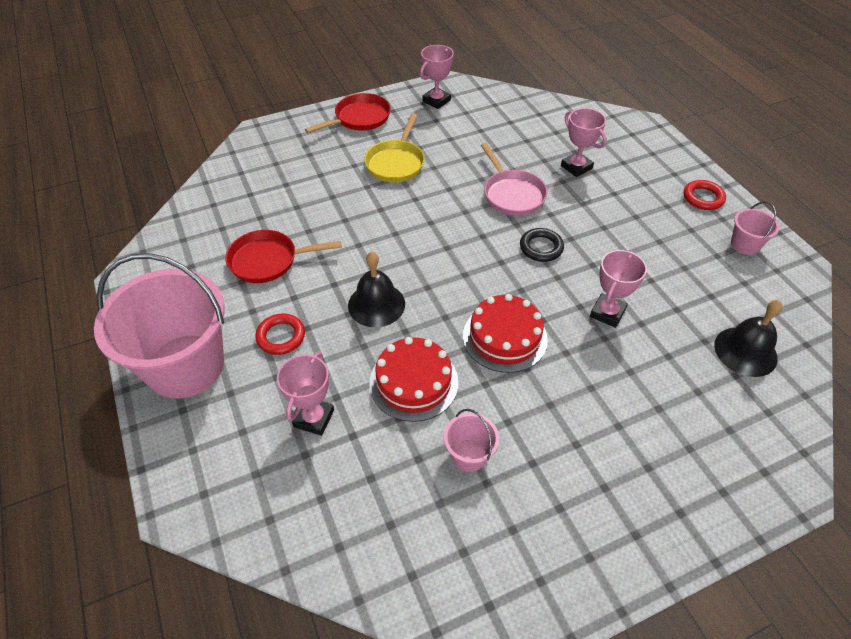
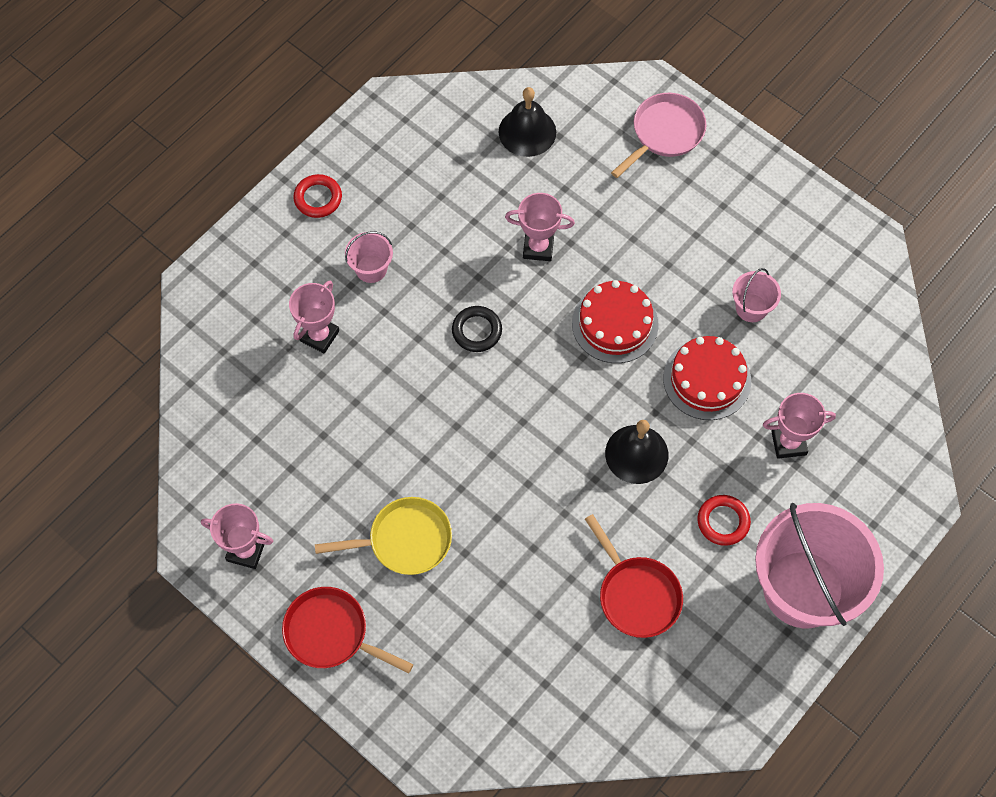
camera: 115 degrees left, 15 degrees up
pink pan [481,143,547,216] -> pink pan moved to [611,93,707,178]
pink bucket [731,201,780,255] -> pink bucket moved to [345,231,393,283]

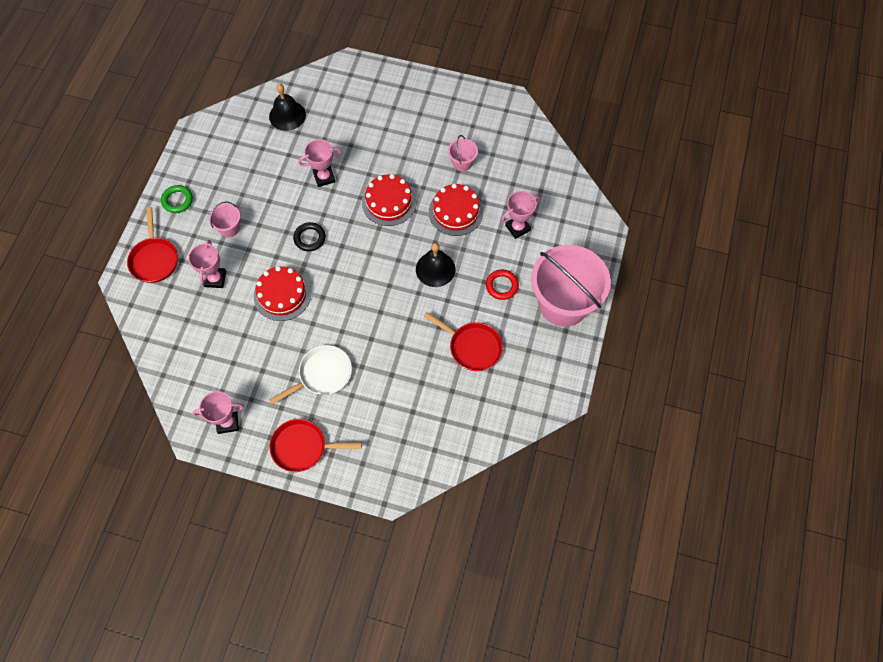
camera: 25 degrees left, 0 degrees up
red ring [293,174,342,218] -> green ring [161,185,193,213]
yellow pan [315,497,452,575] -> white pan [269,345,352,405]
pink pan [611,93,707,178] -> none
none -> red pan [127,207,178,283]
none -> red cake [254,266,311,321]

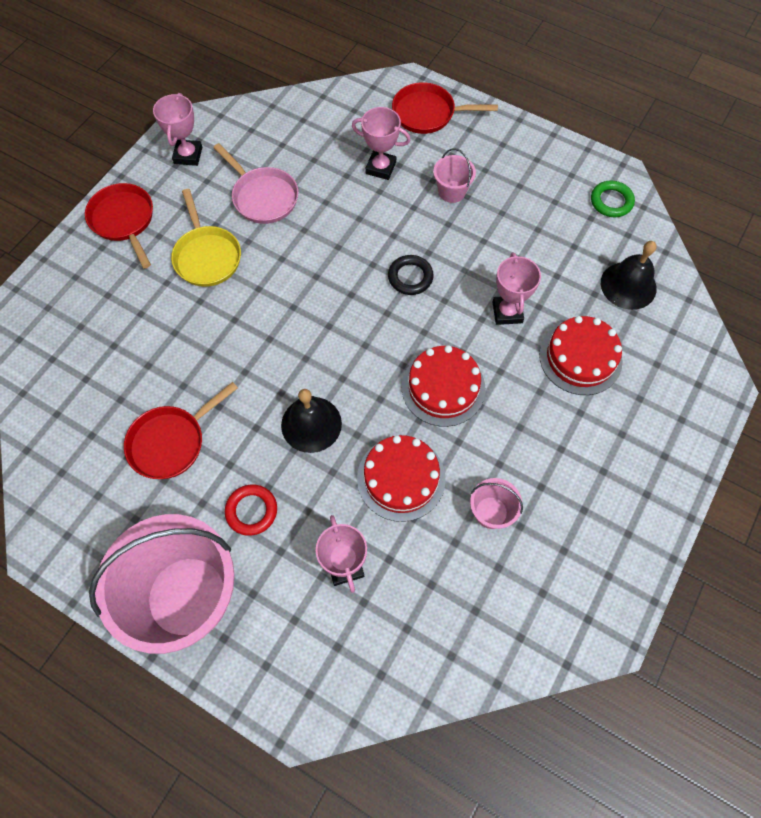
camera: 105 degrees right, 0 degrees up
green ring [161,185,193,213] -> green ring moved to [591,180,635,217]
red cake [254,266,311,321] -> red cake moved to [539,316,623,395]
white pan [269,345,352,405] -> yellow pan [171,189,241,287]
red pan [270,419,362,472] -> red pan turned 45 degrees counterclockwise [85,183,153,268]
none -> pink pan [213,143,299,224]

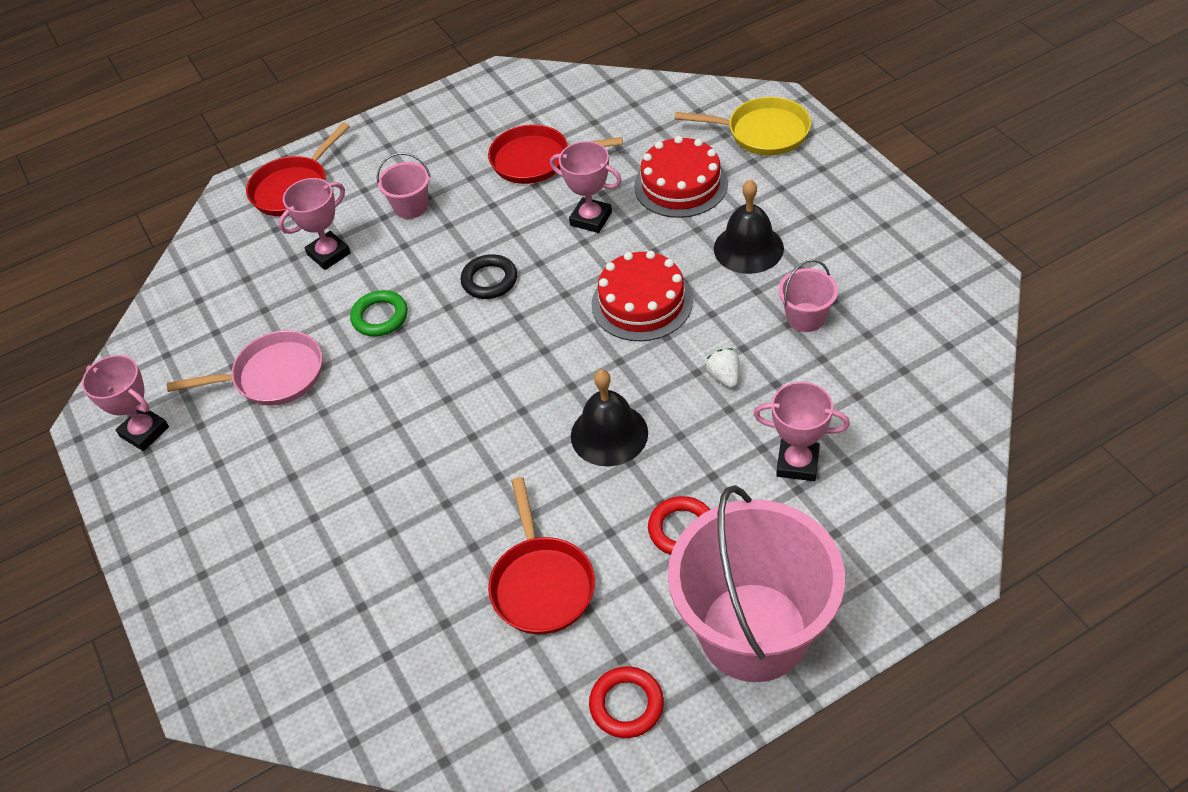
camera: 55 degrees left, 15 degrees down
red pan [85,183,153,268] -> red pan moved to [488,124,623,184]
yellow pan [171,189,241,287] -> yellow pan moved to [675,97,811,155]
red cake [357,435,446,522] -> white strawberry [705,348,739,388]
green ring [591,180,635,217] -> green ring moved to [350,290,408,337]
black bell [601,241,657,310] -> black bell moved to [714,180,784,274]
none -> red ring [589,666,664,738]

